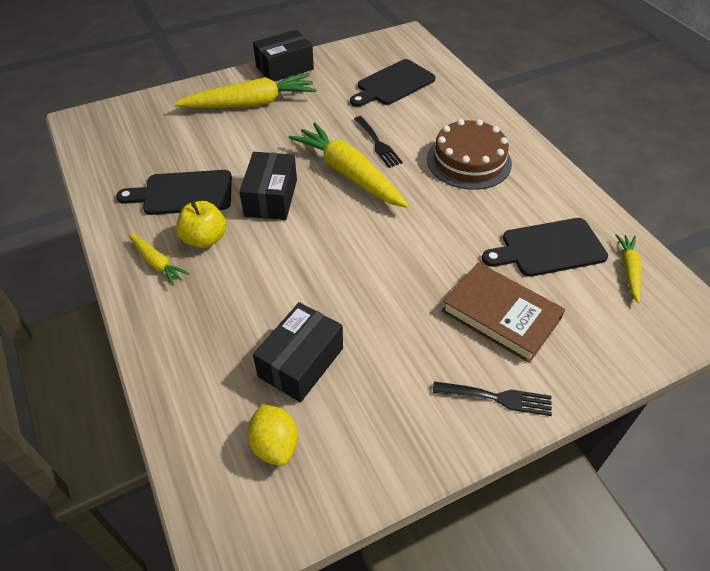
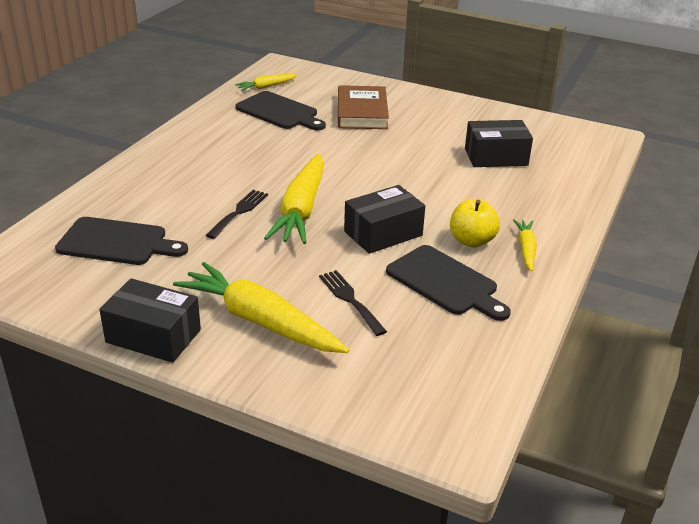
camera: 130 degrees left, 15 degrees down
yellow lemon [247,404,298,466] -> none
brown cake [427,119,512,190] -> none
black fork [433,381,552,416] -> black fork moved to [319,270,387,336]

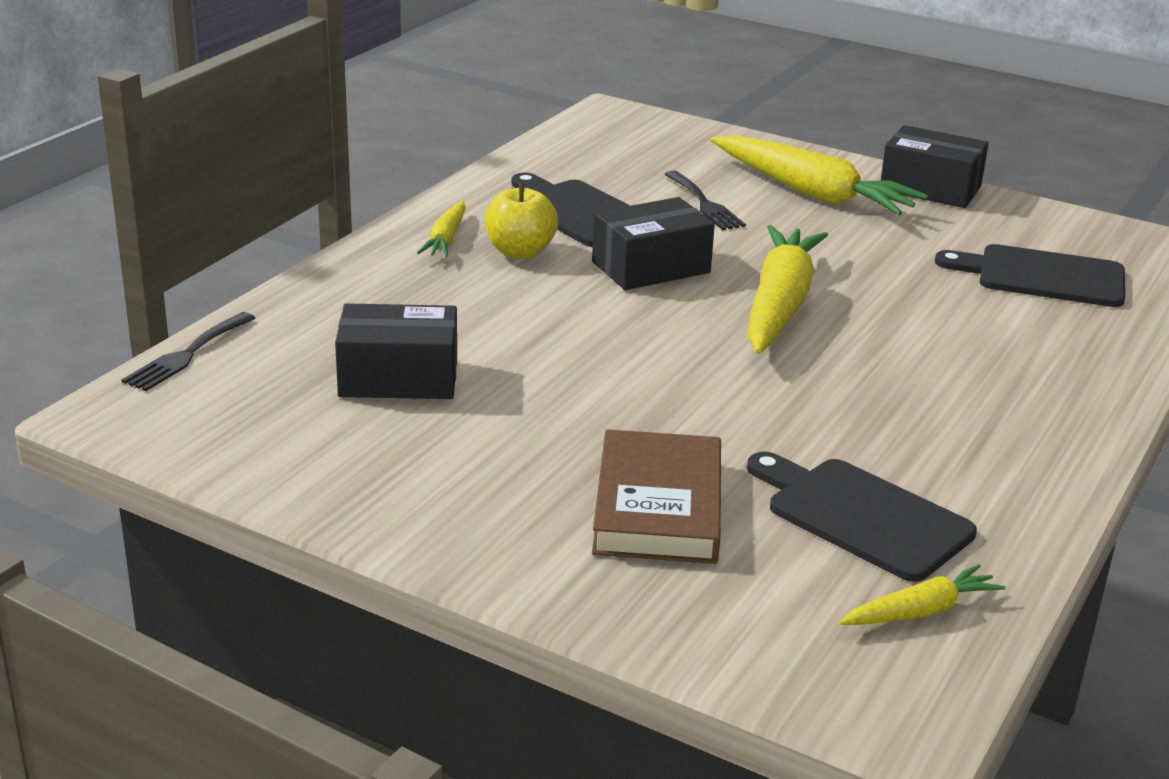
camera: 175 degrees left, 5 degrees down
black fork [206,190,268,239] -> black fork moved to [121,312,255,391]

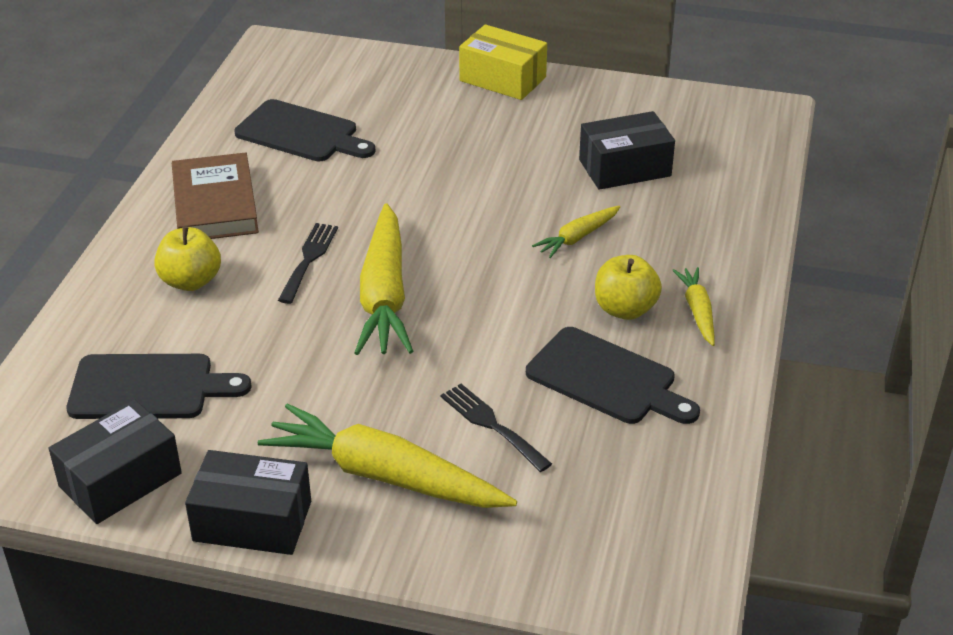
camera: 165 degrees right, 10 degrees up
black fork [121,312,255,391] -> black fork moved to [278,223,338,304]
black box [592,197,715,290] -> black box moved to [49,399,182,524]
brown book [592,429,721,564] -> brown book moved to [172,152,259,239]
yellow carrot [838,564,1006,625] -> yellow carrot moved to [532,205,620,258]
none -> yellow apple [154,226,221,291]
none -> yellow box [459,24,547,100]

